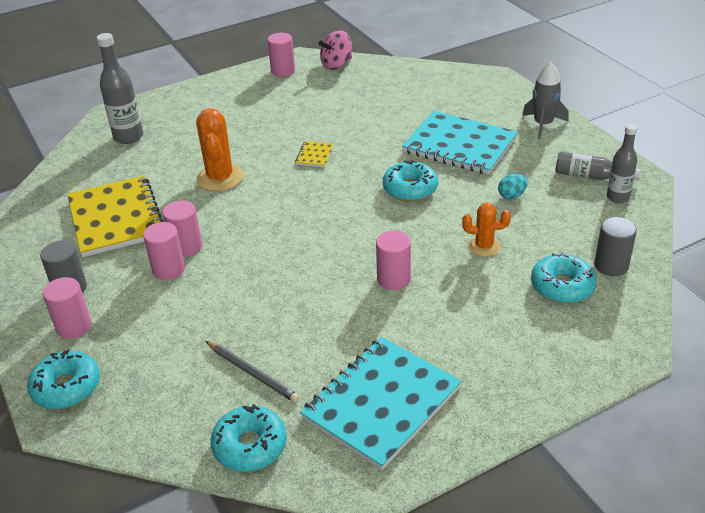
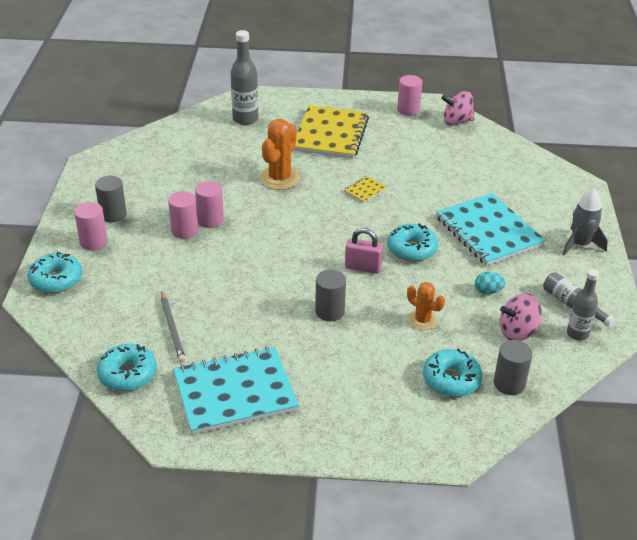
camera: 30 degrees right, 0 degrees up
yellow notebook [67,176,163,257] -> yellow notebook moved to [293,105,369,159]
pink cylinder [376,230,411,290] -> grey cylinder [315,270,346,321]
none -> pink padlock [345,228,383,274]
none -> pink spinning top [500,293,542,341]

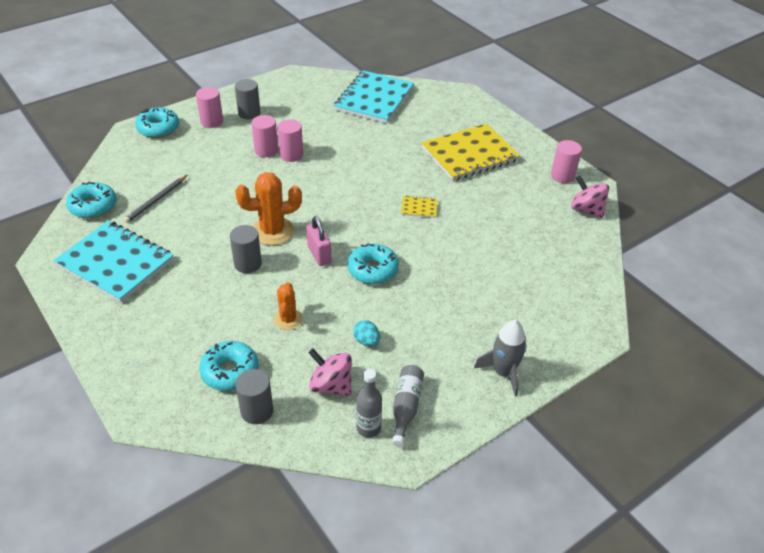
camera: 50 degrees right, 5 degrees up
grey bottle [231,30,258,125] -> none
orange cactus [260,119,300,190] -> orange cactus moved to [235,172,302,246]
turquoise notebook [436,193,546,266] -> turquoise notebook moved to [334,70,414,123]

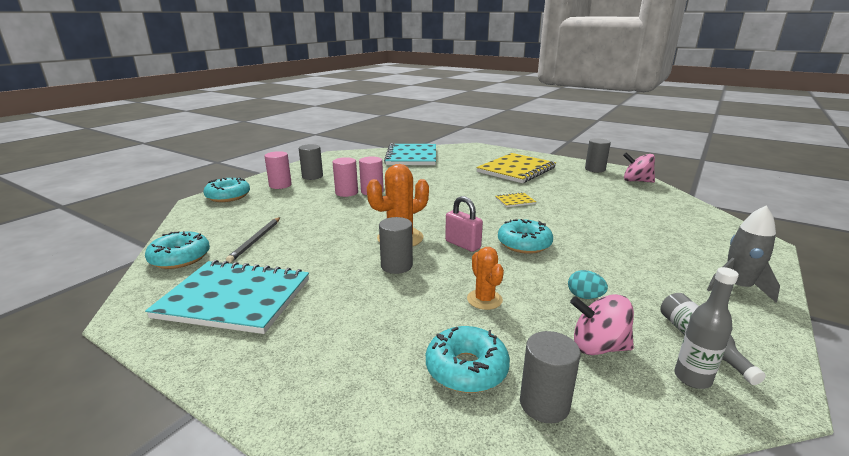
camera: 20 degrees left, 20 degrees down
pink cylinder [551,140,582,183] -> grey cylinder [585,138,611,172]

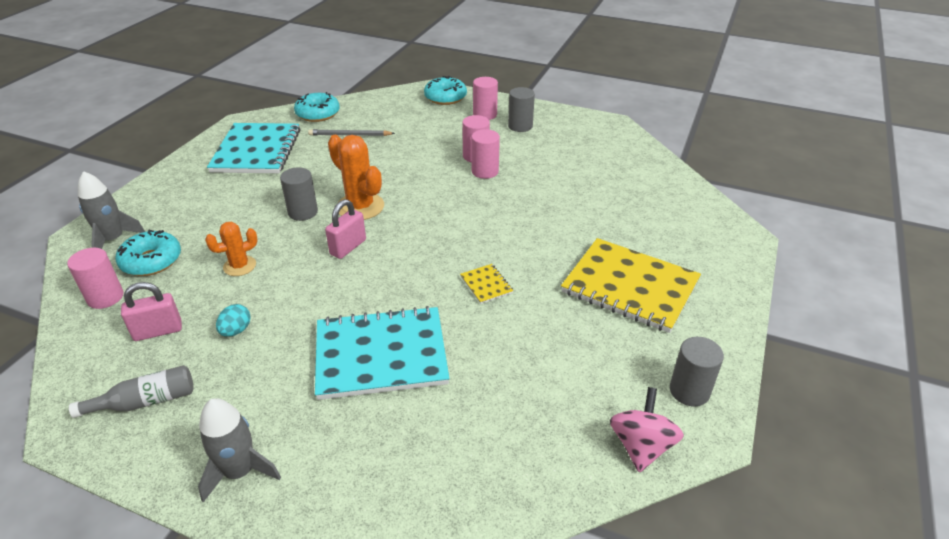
camera: 80 degrees right, 15 degrees up
turquoise notebook [384,143,436,165] -> turquoise notebook moved to [315,306,450,400]
turquoise donut [498,219,553,254] -> none
grey cylinder [520,331,581,423] -> pink cylinder [67,248,123,309]
pink spinning top [570,294,634,355] -> pink padlock [121,282,182,341]
grey bottle [674,267,739,389] -> none
none -> grey rocket [78,171,145,249]

